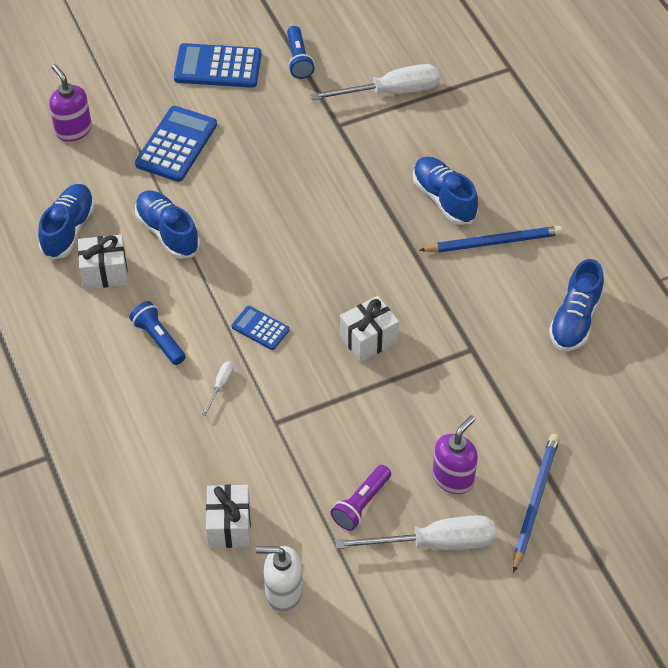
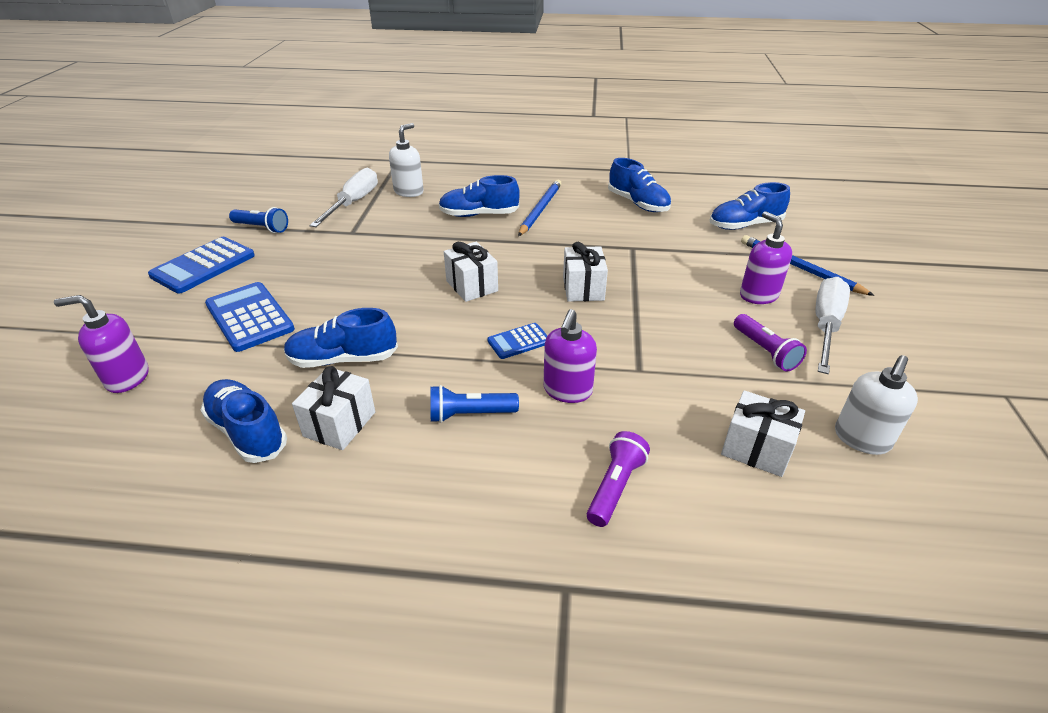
camera: 60 degrees left, 15 degrees down
white screwdriver [202,362,234,416] -> purple soap dispenser [543,309,597,403]
none -> white soap dispenser [389,123,424,197]
none -> white gift [444,242,498,302]
none -> purple flashlight [587,431,650,527]
none -> blue shoe [710,182,790,230]

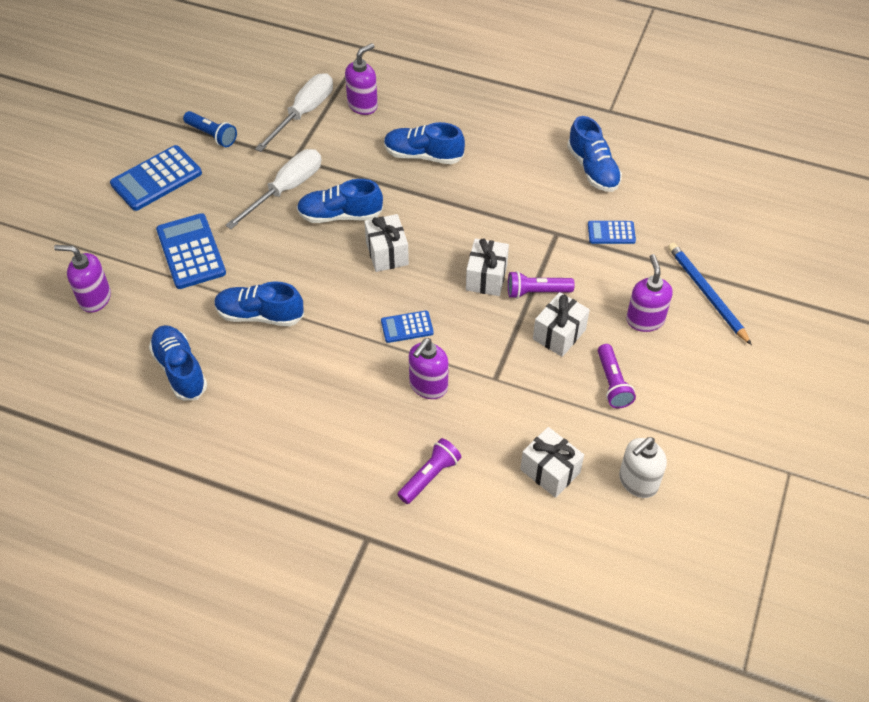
camera: 15 degrees right, 15 degrees up
white gift [292,366,375,450] -> white gift moved to [533,292,590,357]
white soap dispenser [389,123,424,197] -> purple soap dispenser [345,43,378,115]
blue flashlight [430,385,519,423] -> none
blue pencil [518,180,562,236] -> none
blue shoe [710,182,790,230] -> blue shoe moved to [297,179,383,223]
white screwdriver [816,277,850,374] -> white screwdriver moved to [225,149,321,229]
none -> purple flashlight [508,271,575,299]
none -> blue calculator [588,221,636,244]

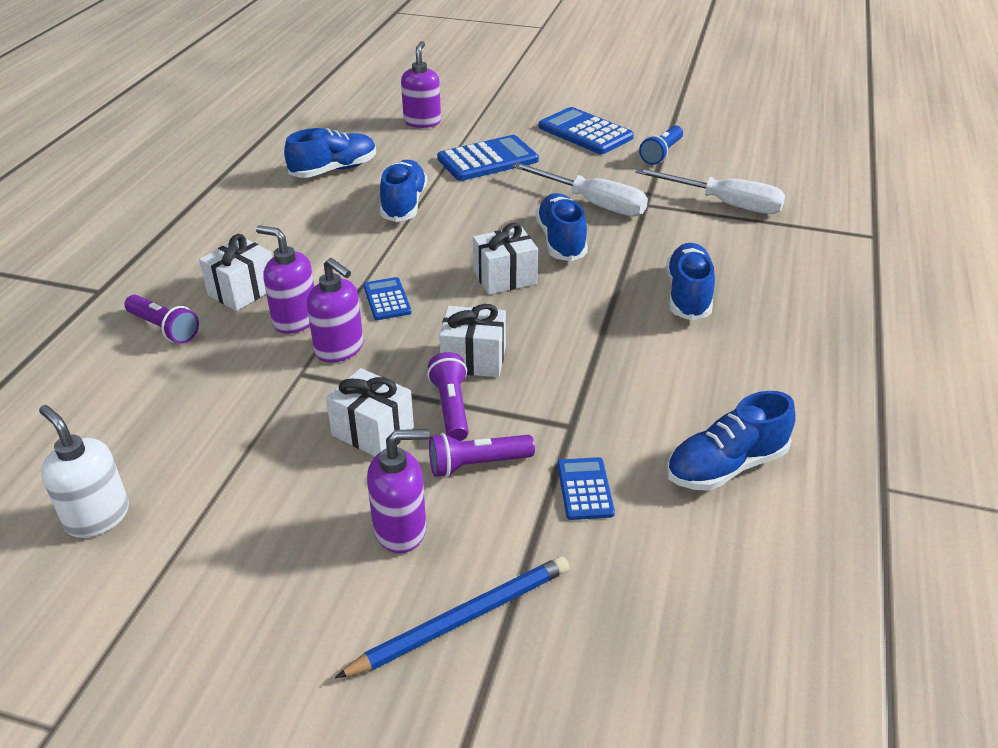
camera: 85 degrees right, 15 degrees down
purple soap dispenser [345,43,378,115] -> purple soap dispenser moved to [307,258,363,363]
white gift [520,427,584,498] -> white gift moved to [199,234,272,311]
purple flashlight [598,344,636,408] -> purple flashlight moved to [429,433,535,477]

